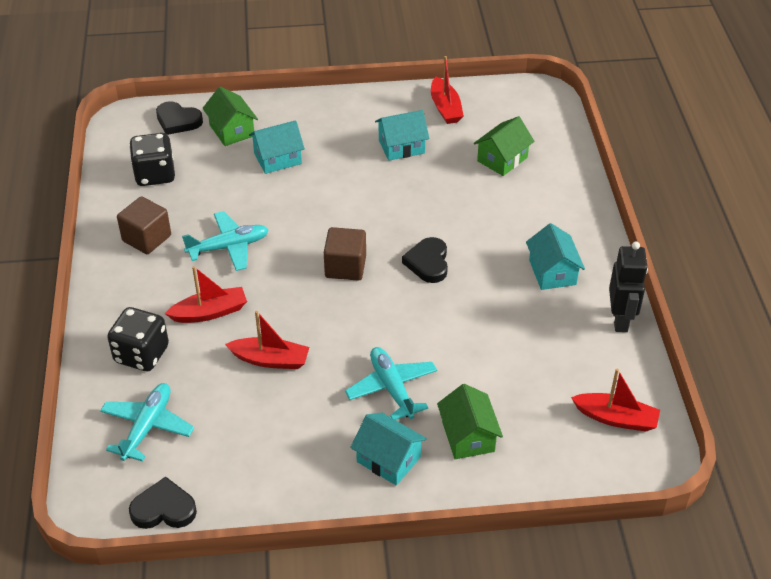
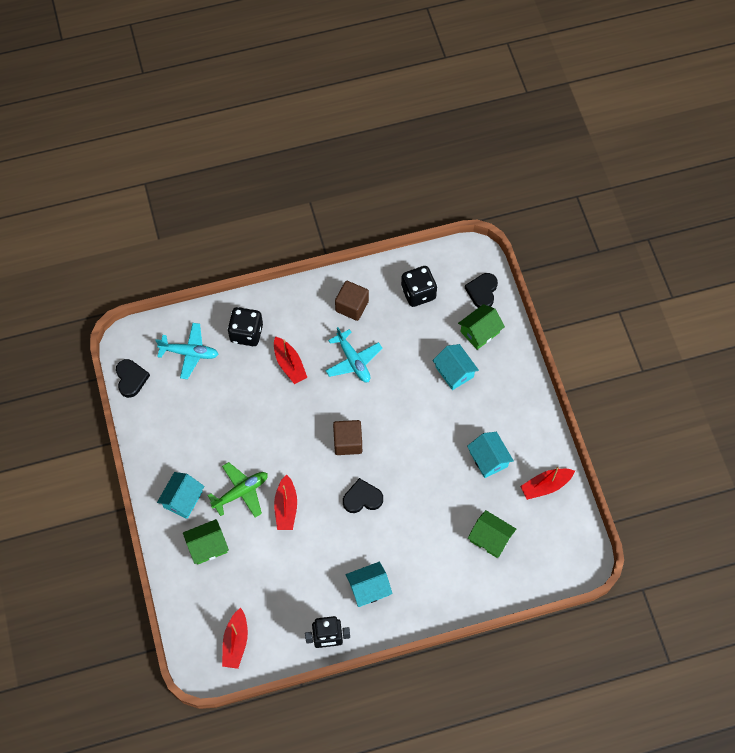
camera: 80 degrees right, 20 degrees up
red boat [225,311,309,369] -> red boat moved to [274,474,297,530]
turquoise plane [345,347,437,420] -> green plane [207,462,268,518]

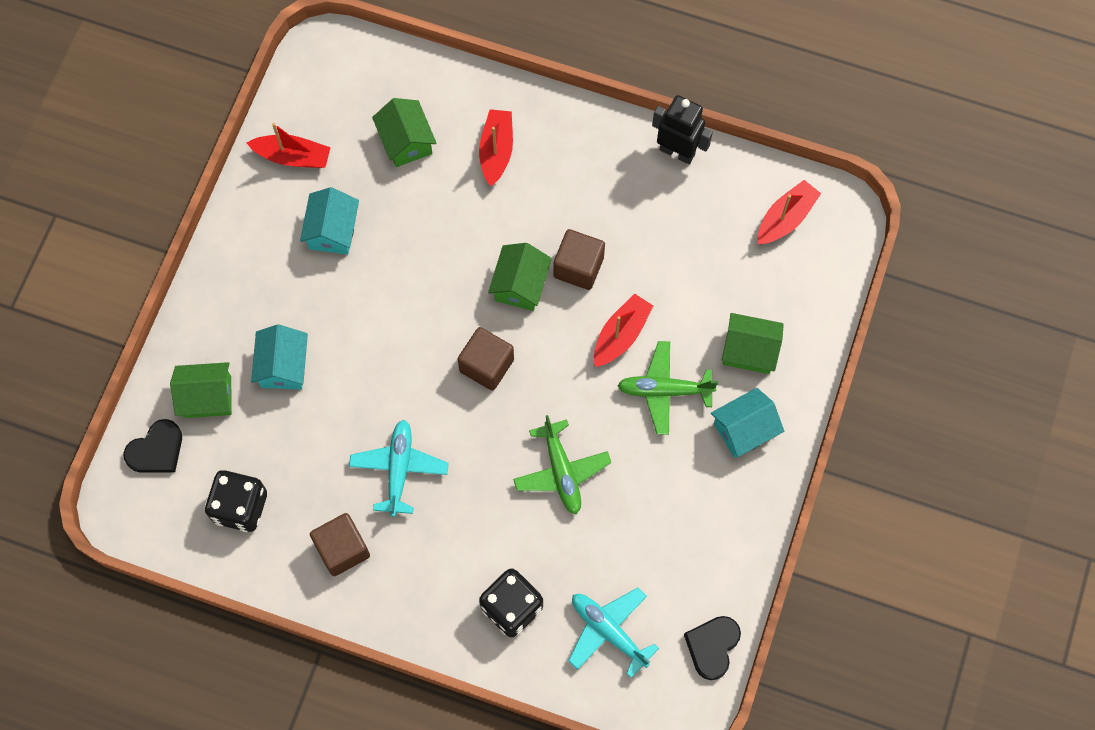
camera: 145 degrees left, 5 degrees up
red boat [274,336,307,384] -> red boat moved to [479,109,513,186]
black heart [343,478,383,513] -> green house [488,243,552,311]
turquoise house [346,562,393,607] -> none
none -> green plane [513,415,611,514]
none -> brown cube [553,229,605,290]

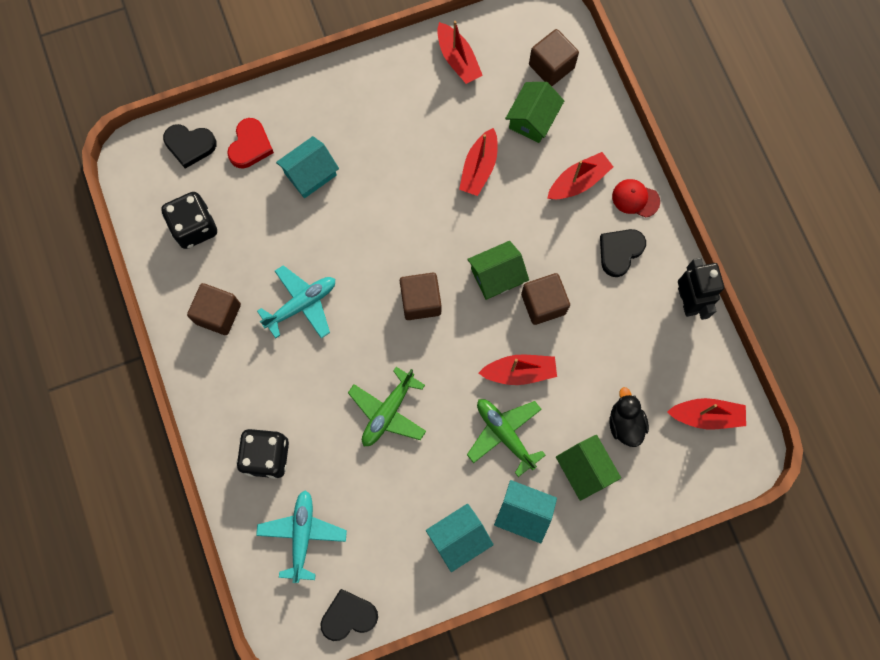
camera: 50 degrees right, 5 degrees up
green house [170,362,232,418] -> red heart [227,118,274,169]
turquoise house [300,187,359,255] -> turquoise house moved to [426,503,494,572]
none -> red boat [459,128,498,196]
none -> brown cube [529,29,579,86]
none -> black heart [600,229,646,277]
none -> black duck [609,387,649,447]
none -> red cap [612,179,660,218]

